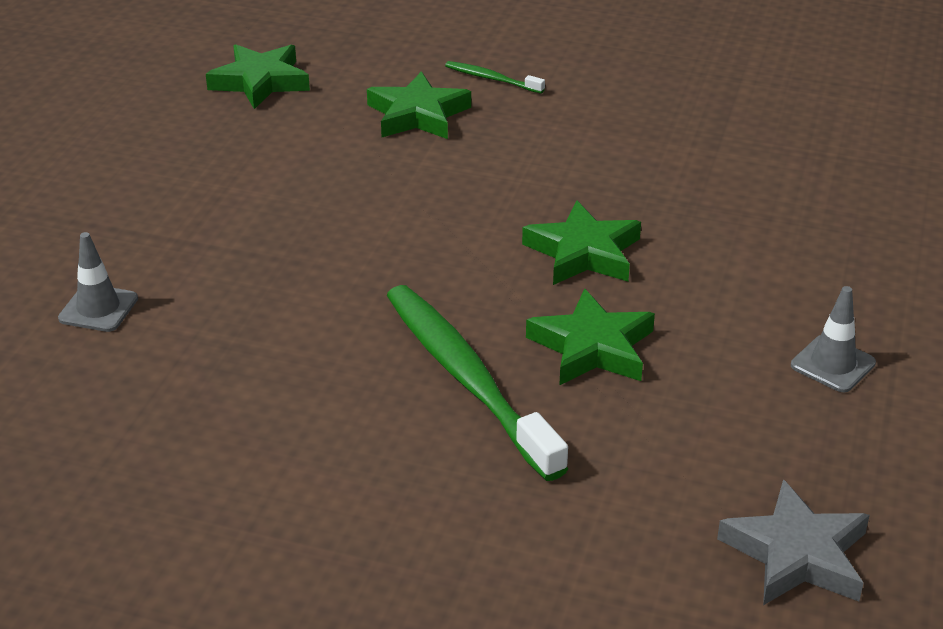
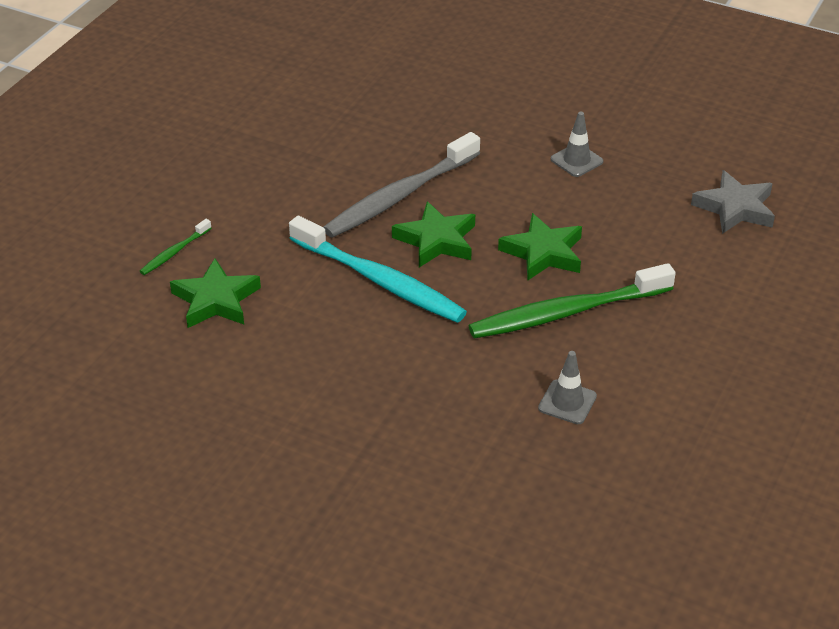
camera: 80 degrees left, 5 degrees up
grey traffic cone [58,232,138,332] -> grey traffic cone moved to [538,351,597,424]
green star [206,44,310,109] -> none
none -> turquoise toothbrush [289,216,467,323]
none -> grey toothbrush [323,132,480,238]

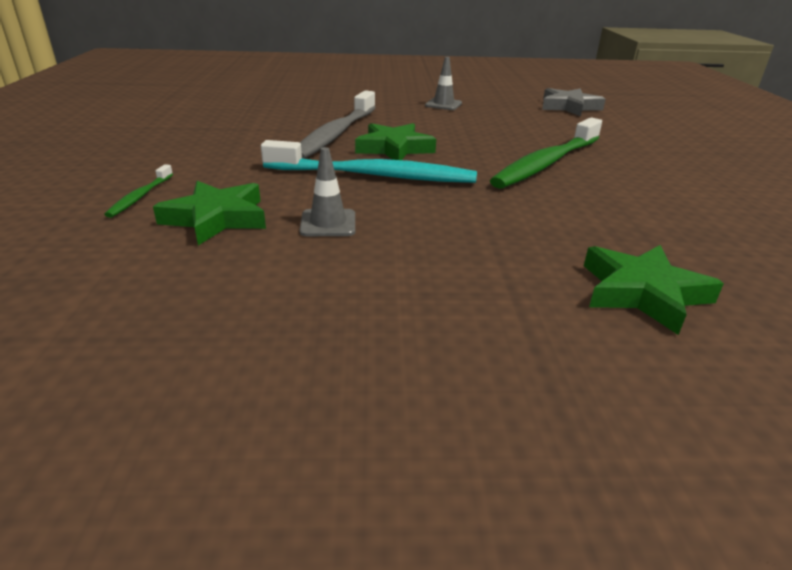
camera: 30 degrees left, 10 degrees down
green star [498,213,582,281] -> green star moved to [584,245,724,335]
grey traffic cone [538,351,597,424] -> grey traffic cone moved to [299,147,355,236]

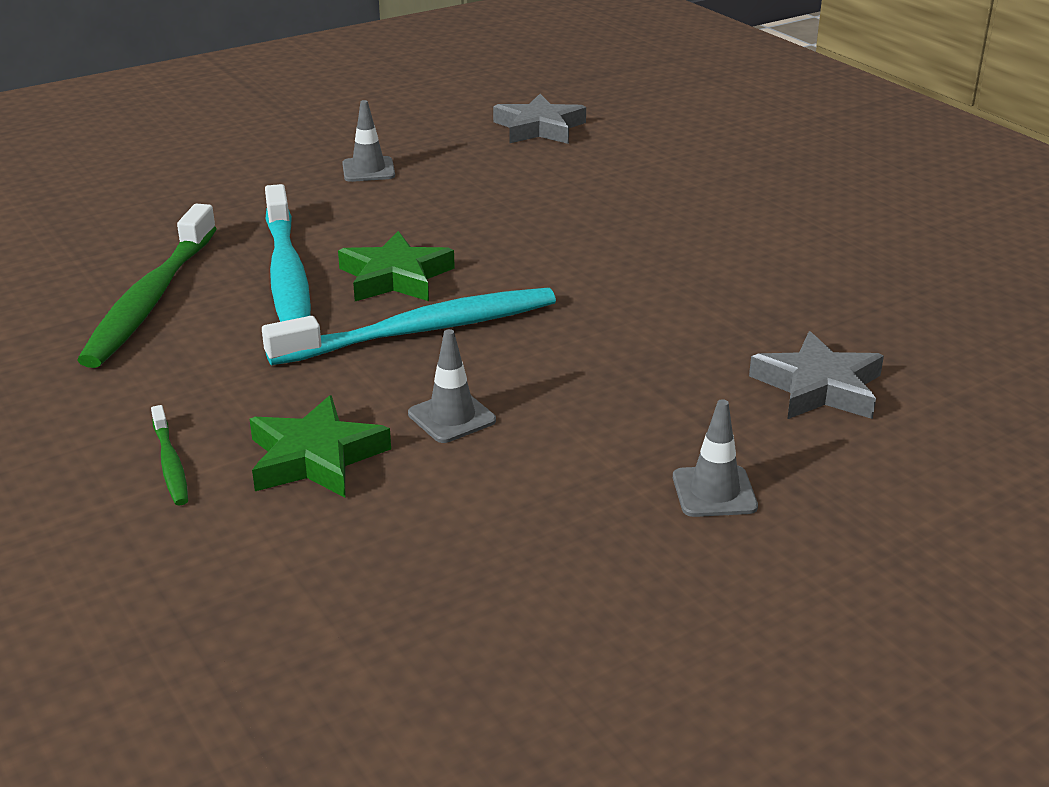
camera: 30 degrees left, 0 degrees up
grey toothbrush [300,90,376,159] -> turquoise toothbrush [265,184,311,322]
green toothbrush [490,117,602,189] -> green toothbrush moved to [77,204,217,368]
green star [584,245,724,335] -> grey star [749,331,884,419]
none -> grey traffic cone [673,399,758,517]

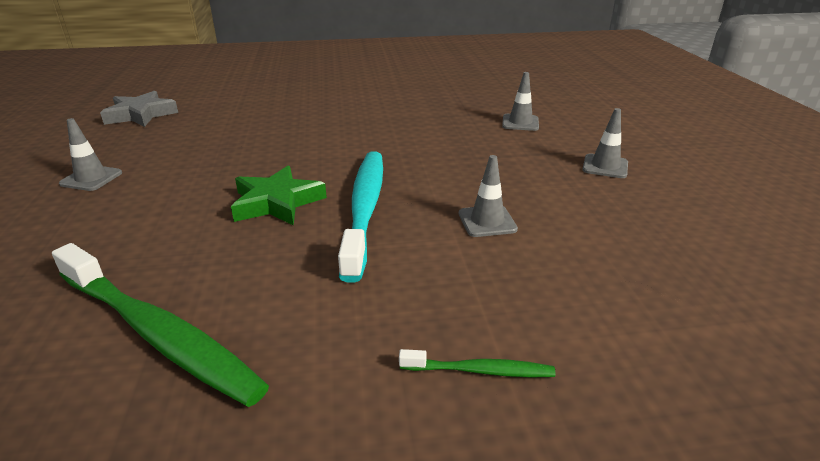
camera: 65 degrees left, 0 degrees up
green star [250,395,391,498] -> none
turquoise toothbrush [265,184,311,322] -> none
grey star [749,331,884,419] -> grey traffic cone [502,72,539,131]

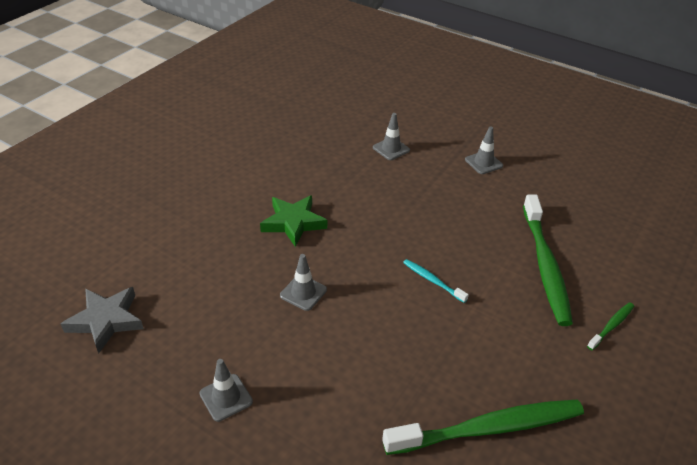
camera: 50 degrees left, 10 degrees up
green star [231,165,327,226] -> green star moved to [260,195,327,247]
turquoise toothbrush [338,152,383,283] -> turquoise toothbrush [403,259,469,303], size x0.45
grey traffic cone [459,155,518,237] -> grey traffic cone moved to [280,254,327,311]
none -> green toothbrush [523,194,573,326]

